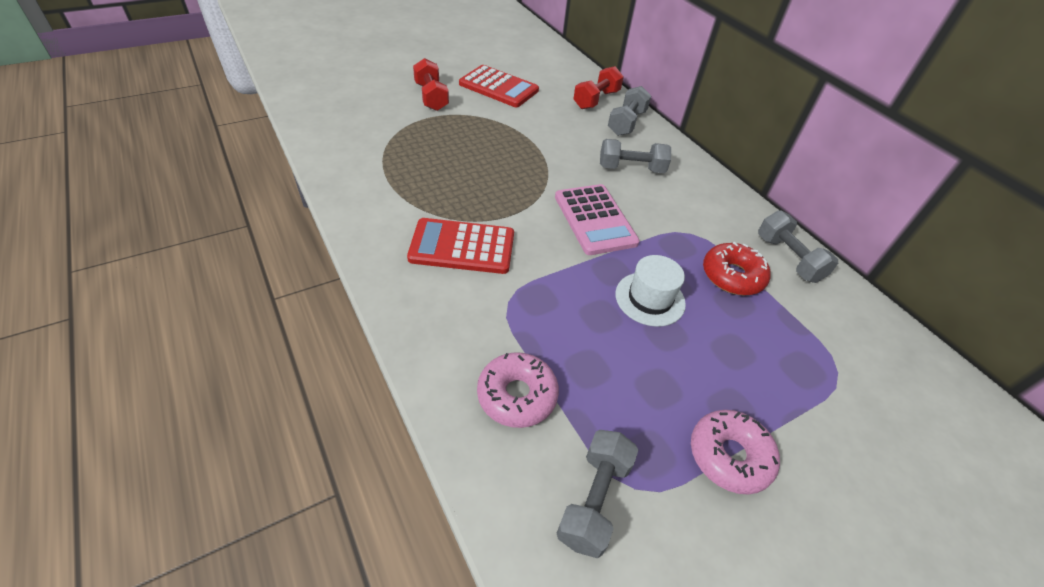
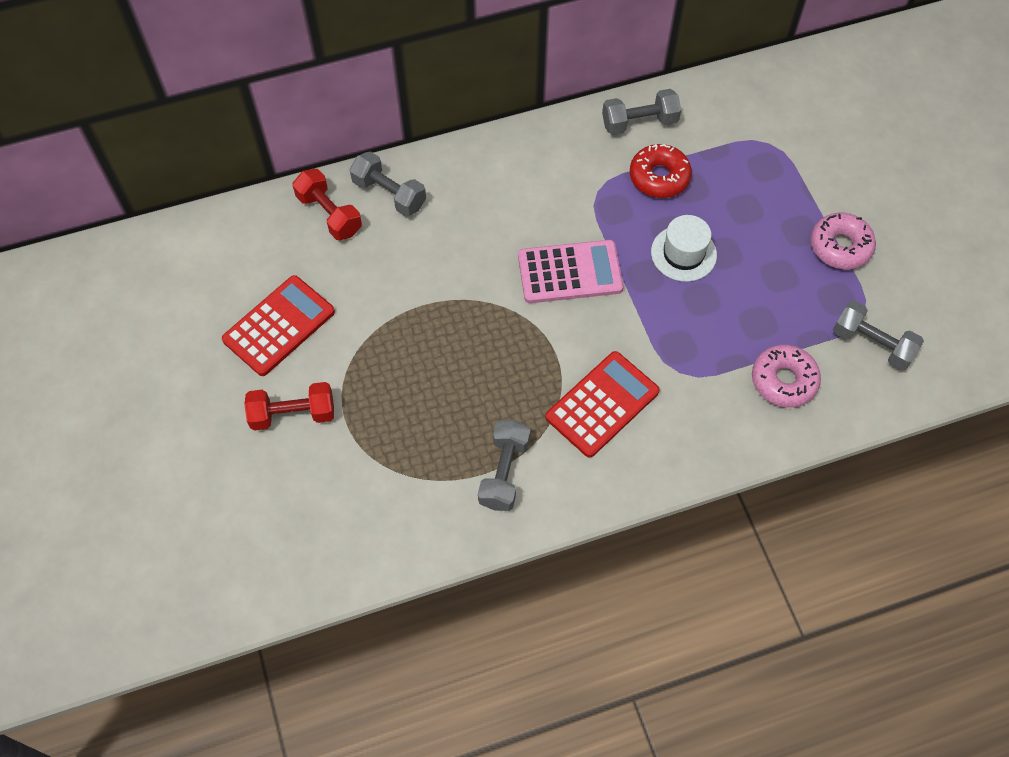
camera: 75 degrees left, 15 degrees up
red calculator [407,218,514,274] -> red calculator turned 150 degrees counterclockwise [545,351,660,458]
grey dumbbell [600,139,671,173] -> grey dumbbell moved to [478,420,530,511]

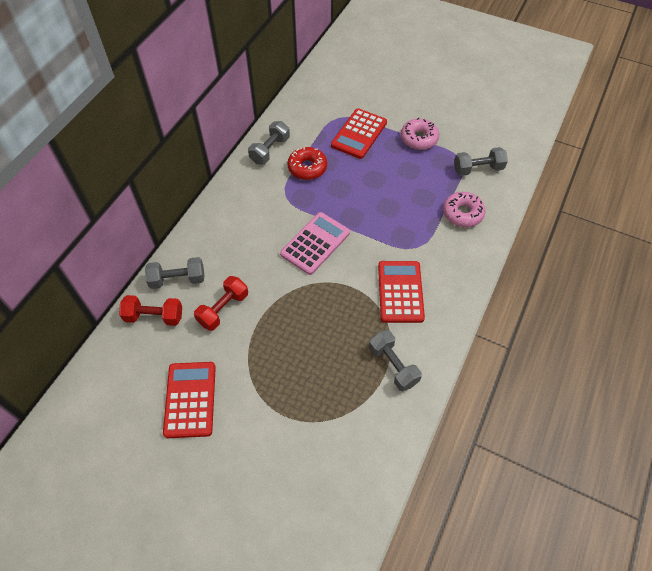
camera: 45 degrees left, 5 degrees down
red dumbbell [244,382,334,431] -> red dumbbell moved to [194,276,248,331]
white hat [651,215,717,282] -> none
none -> red calculator [331,108,387,159]

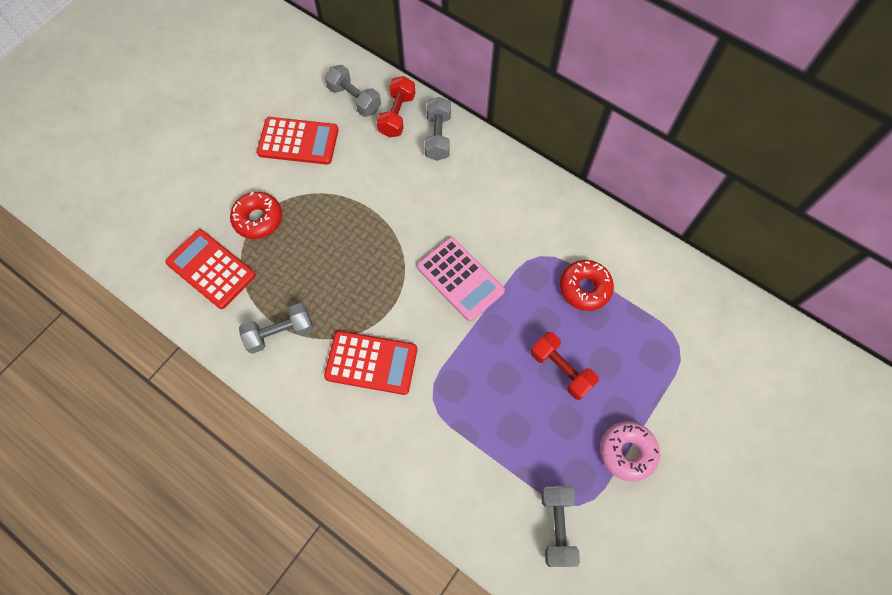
camera: 100 degrees right, 10 degrees up
red dumbbell [194,276,248,331] -> red dumbbell moved to [530,332,599,400]
grey dumbbell [248,121,290,164] -> grey dumbbell moved to [325,65,381,117]
red calculator [331,108,387,159] -> red calculator moved to [166,229,256,309]
pink donut [443,192,485,227] -> none
none -> red donut [230,192,282,239]

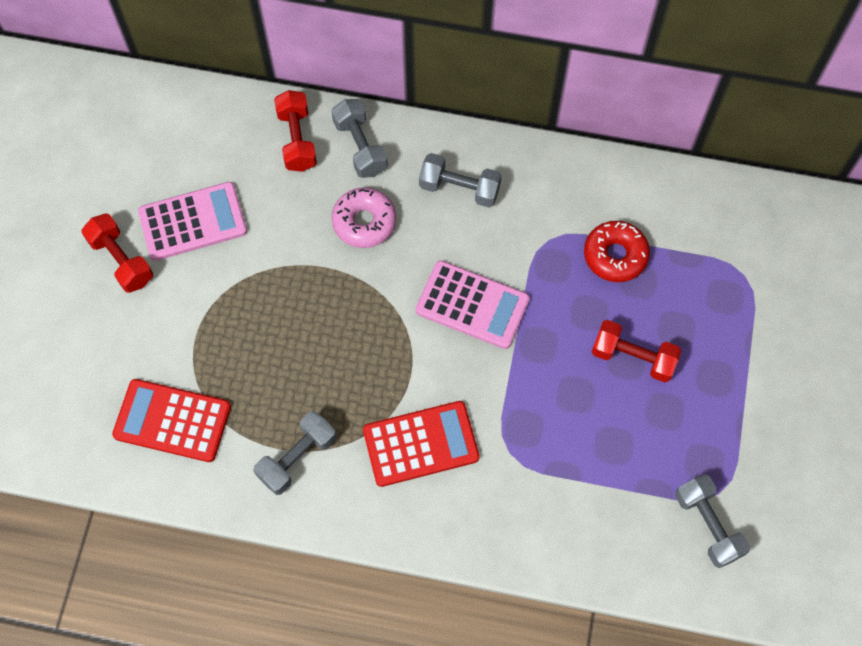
camera: 25 degrees left, 0 degrees up
red donut [230,192,282,239] -> none
red calculator [257,117,338,165] -> pink calculator [138,182,247,261]
grey dumbbell [325,65,381,117] -> grey dumbbell moved to [419,153,502,207]
pink donut [600,421,660,482] -> pink donut moved to [331,187,396,248]
none -> red dumbbell [81,214,153,293]

